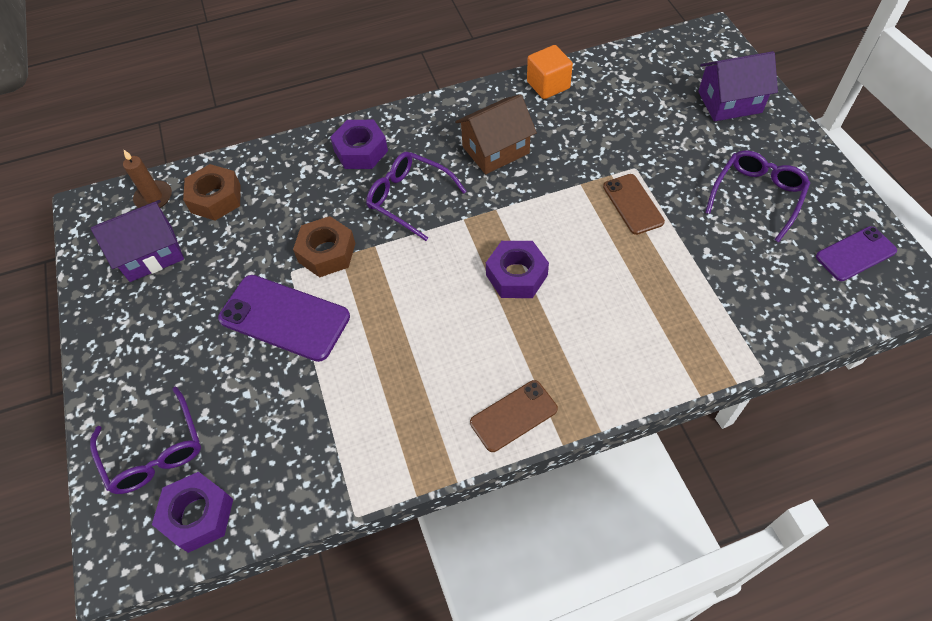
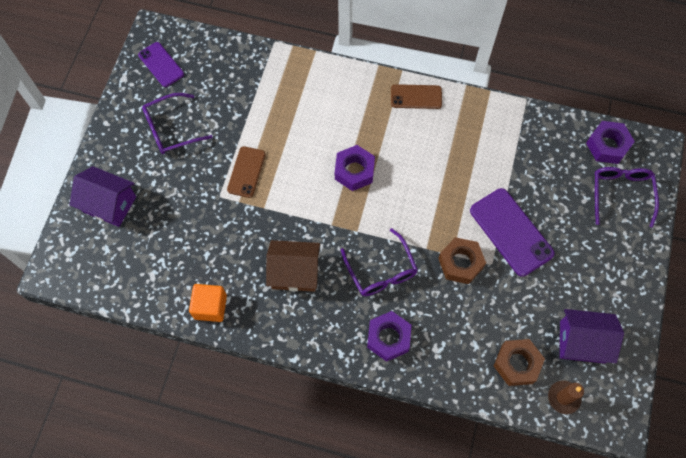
camera: 150 degrees left, 10 degrees up
purple phone [816,226,897,281] -> purple phone turned 45 degrees clockwise [138,42,184,87]

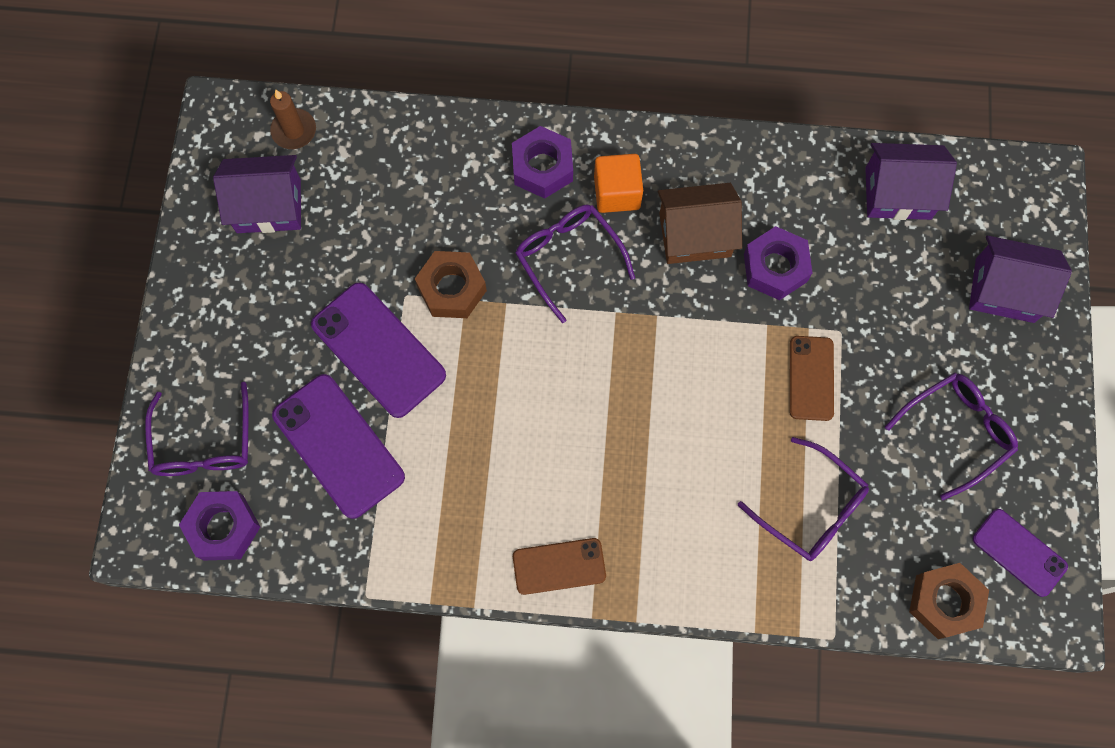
camera: 170 degrees right, 5 degrees up
orange cube [189,284,227,322] -> orange cube moved to [594,154,643,213]
purple nut [335,145,375,191] -> purple nut moved to [744,226,812,300]
brown nut [494,339,545,386] -> brown nut moved to [909,563,989,639]
none -> purple phone [272,374,405,519]
none -> purple glasses [738,437,869,561]
none -> purple house [865,143,957,220]

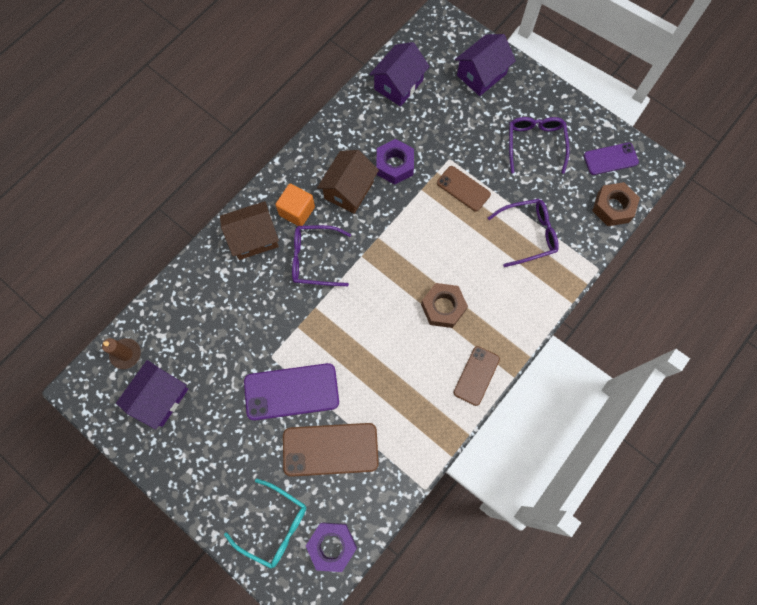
camera: 55 degrees left, 0 degrees up
purple glasses [145,382,249,476] -> turquoise glasses [224,479,307,569]
purple phone [272,374,405,519] -> brown phone [283,423,379,477]
brown nut [415,251,487,318] -> brown nut moved to [421,283,468,328]
purple nut [512,126,573,198] -> brown house [220,201,279,260]

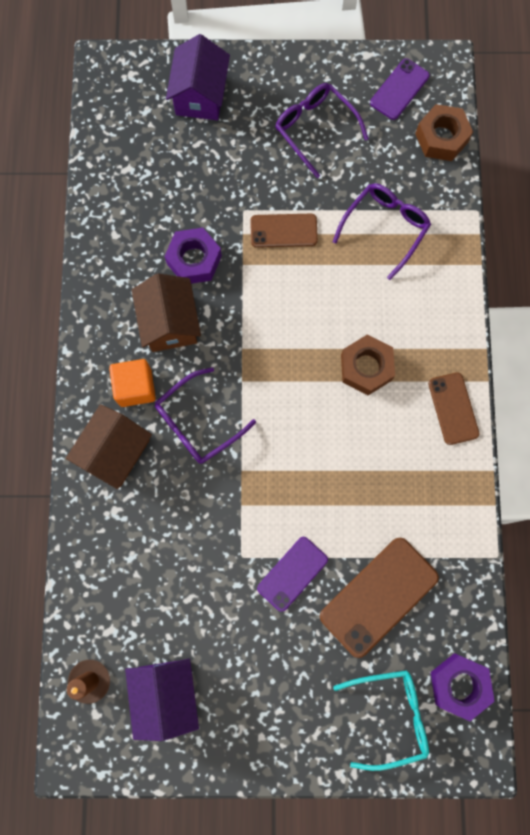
camera: 40 degrees left, 5 degrees up
purple phone [244,363,339,421] -> purple phone [257,537,328,612], size x0.62
purple house [369,42,430,107] -> none

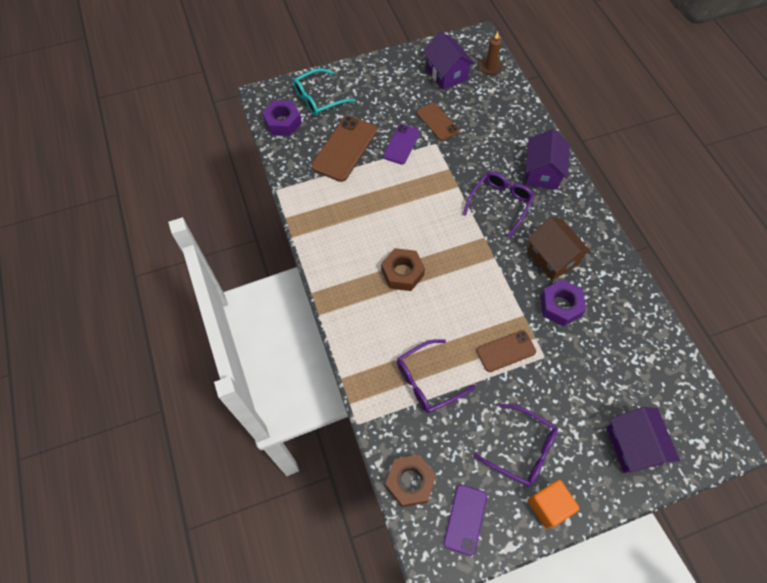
camera: 160 degrees right, 15 degrees down
brown house [66,404,152,489] -> purple house [525,129,570,190]
orange cube [109,359,156,407] -> orange cube moved to [528,480,580,529]
purple glasses [333,183,431,280] -> purple glasses turned 45 degrees clockwise [397,339,476,413]
brown phone [428,372,479,445] -> brown phone moved to [417,103,459,141]

